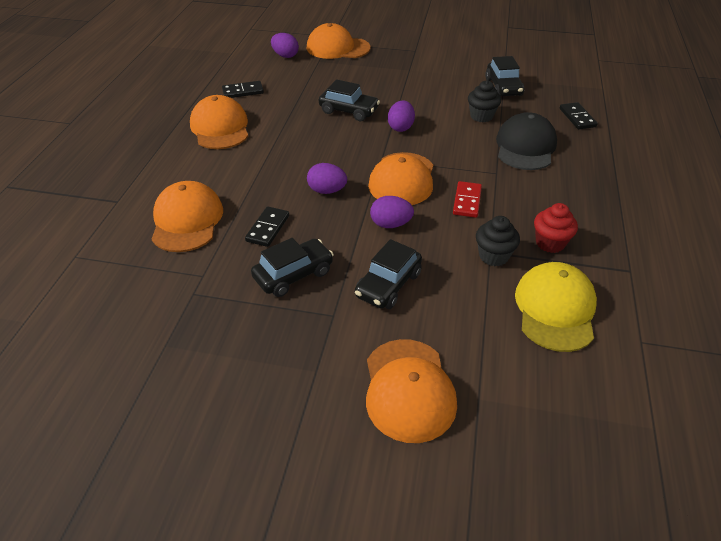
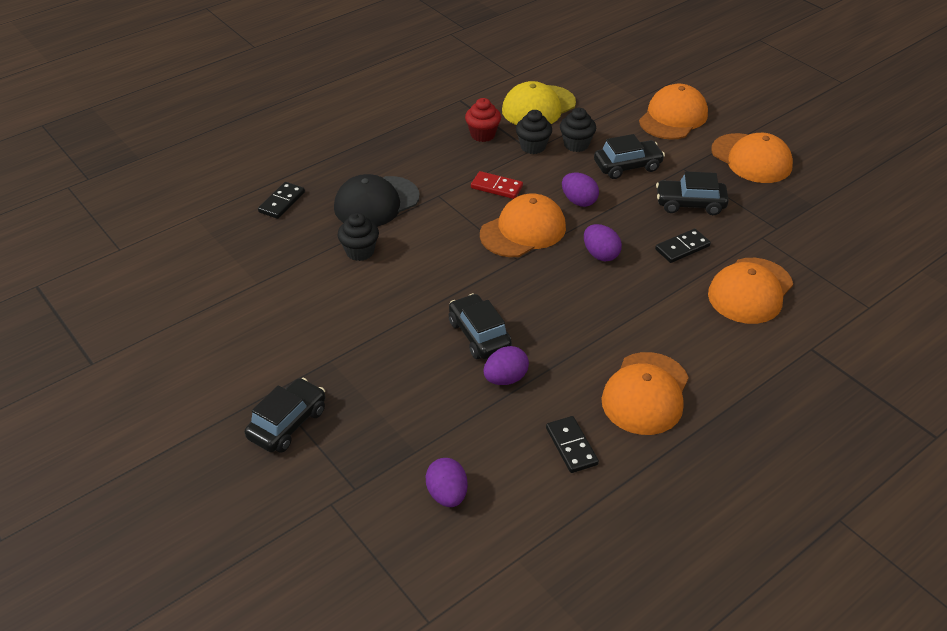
camera: 140 degrees left, 0 degrees up
black domino [222,81,264,98] -> black domino turned 45 degrees clockwise [546,416,599,473]
orange cap [307,23,370,59] -> orange cap moved to [711,133,793,183]
purple egg [388,100,415,132] -> purple egg moved to [483,346,529,385]
red domino [453,181,482,218] -> red domino turned 60 degrees clockwise [471,171,523,199]
black car [485,56,525,96] -> black car moved to [244,378,325,453]
none -> black cupcake [560,108,596,152]

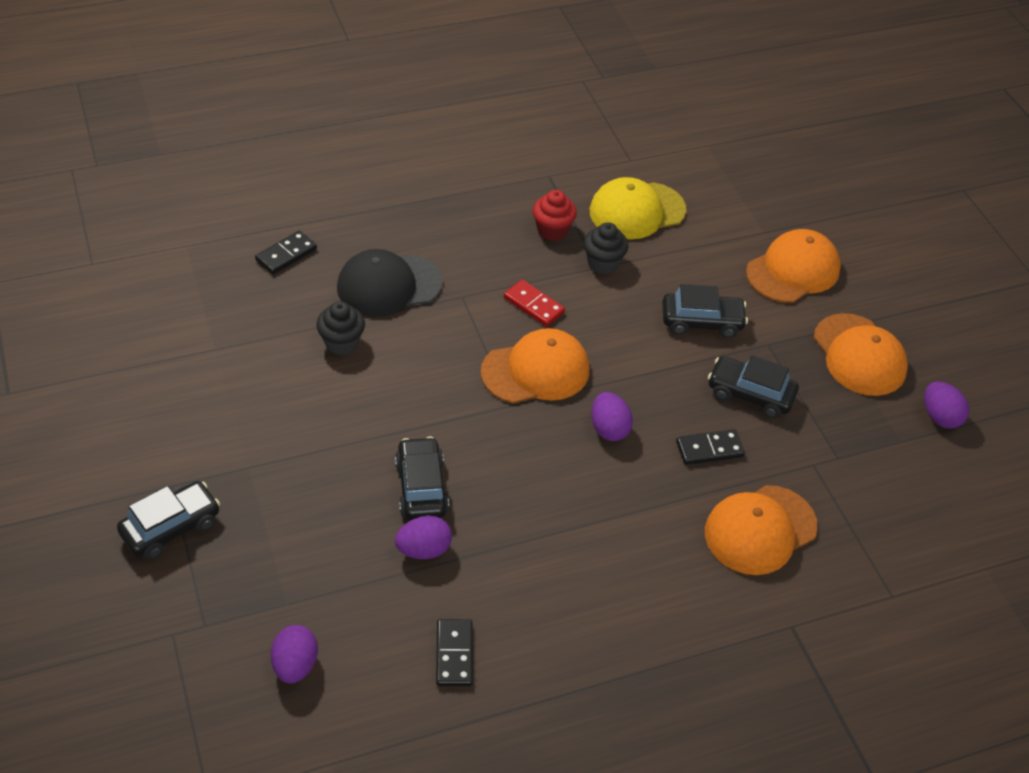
camera: 15 degrees right, 5 degrees up
black cupcake [560,108,596,152] -> none
purple egg [562,173,599,207] -> purple egg moved to [924,381,969,429]
orange cap [601,352,689,435] -> none

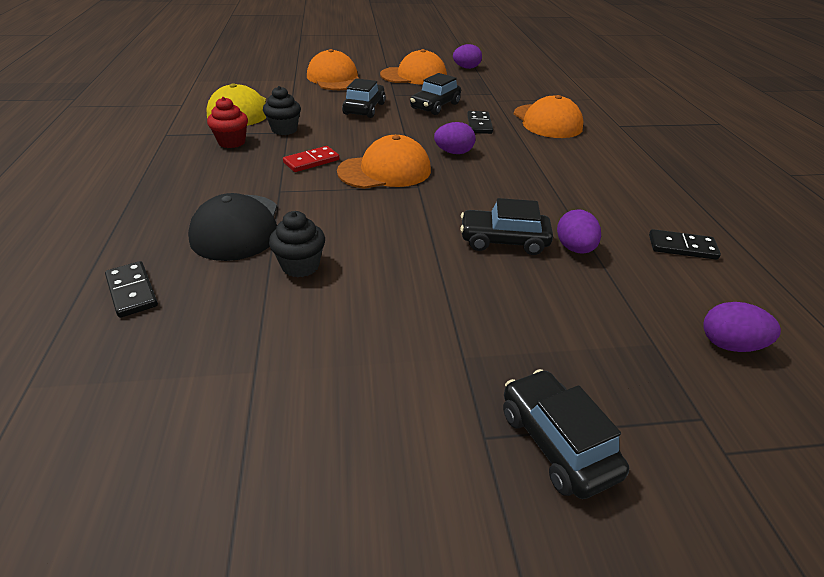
camera: 75 degrees left, 10 degrees down
orange cap [480,328,590,403] -> orange cap turned 75 degrees clockwise [337,135,431,189]

